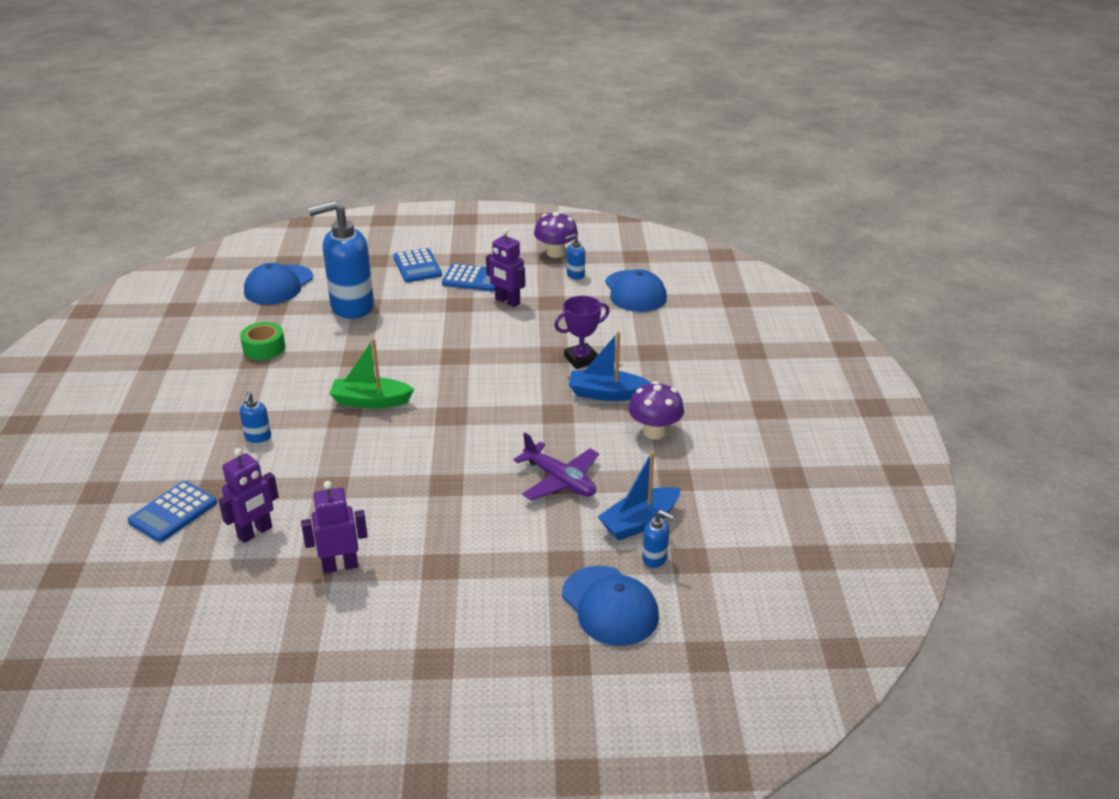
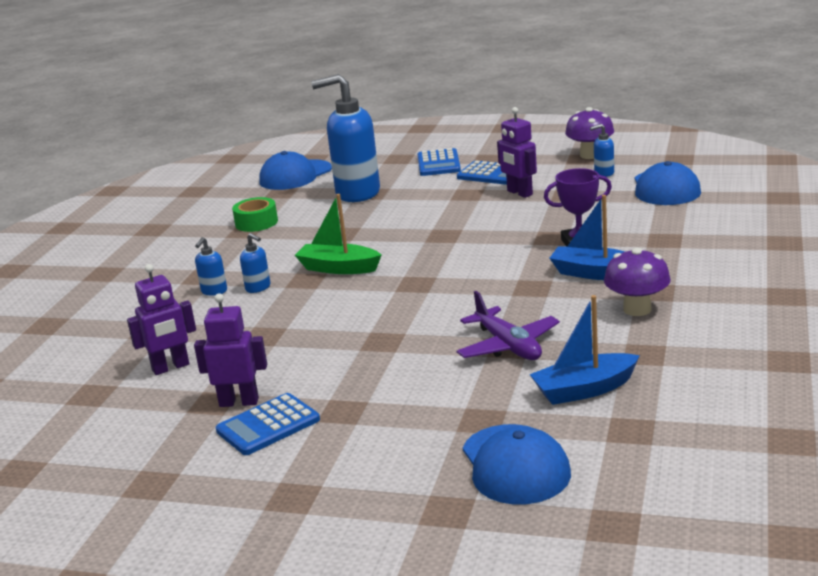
camera: 20 degrees right, 10 degrees down
blue calculator [128,481,217,542] -> blue calculator moved to [216,393,320,455]
blue soap dispenser [642,510,675,568] -> blue soap dispenser moved to [240,233,270,293]

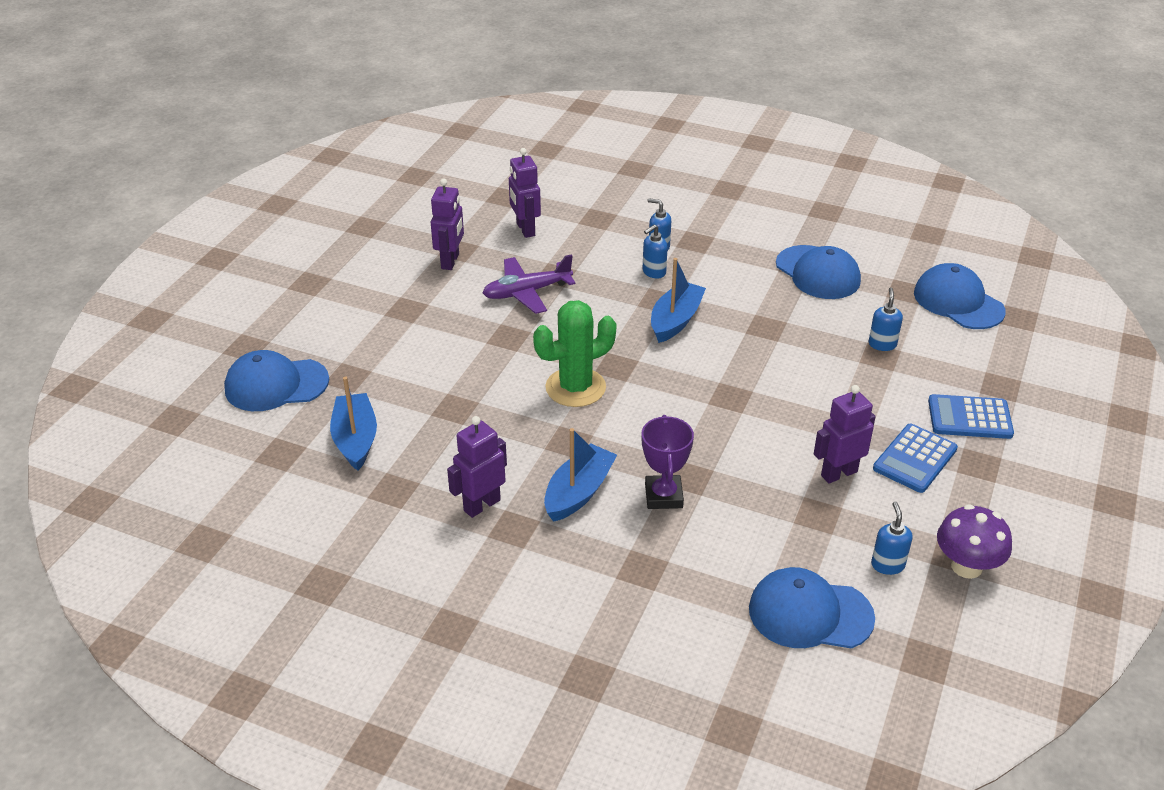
camera: 95 degrees right, 15 degrees up
blue calculator [216,393,320,455] -> none
green tape [232,197,278,232] -> blue cap [776,245,861,299]
green boat [295,194,382,274] -> blue boat [651,258,706,343]
blue soap dispenser [311,74,380,202] -> blue soap dispenser [869,288,903,351], size x0.42
purple plane [457,291,560,360] -> purple plane moved to [483,254,576,314]
purple mushroom [604,248,671,316] -> purple robot [447,416,507,518]
none -> green cactus [533,300,616,407]

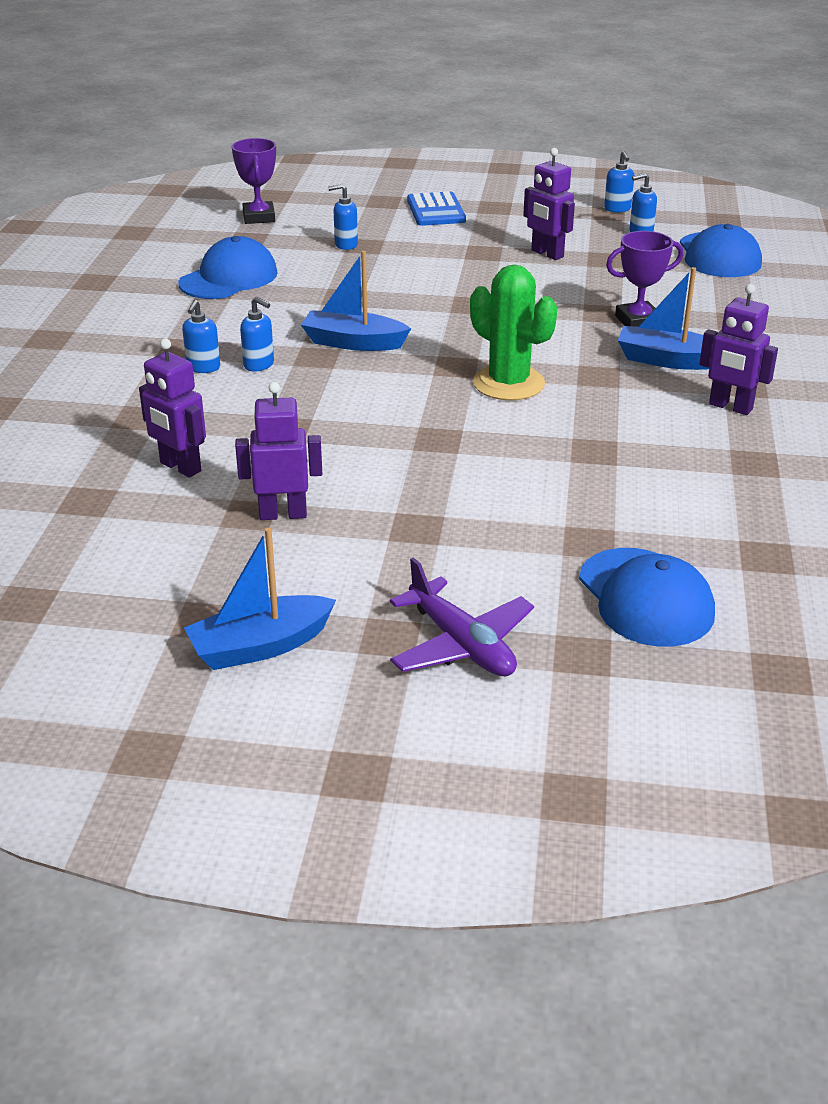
camera: 105 degrees left, 5 degrees down
blue boat [330,377,377,471] -> blue boat moved to [184,528,336,670]
purple plane [483,254,576,314] -> purple plane moved to [390,557,534,676]
purple robot [509,148,541,238] -> purple robot turned 75 degrees clockwise [139,338,206,478]
blue calculator [873,424,958,493] -> none
blue cap [914,263,1006,329] -> purple trophy [232,138,276,224]
purple mushroom [937,504,1012,579] -> blue soap dispenser [604,151,634,213]

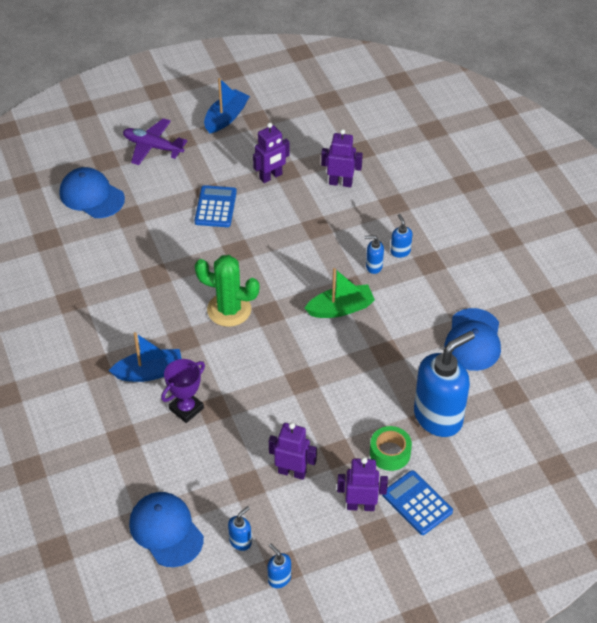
camera: 150 degrees right, 15 degrees up
purple trophy [232,138,276,224] -> none
blue boat [301,251,411,351] -> green boat [304,268,375,318]
blue soap dispenser [328,184,358,250] -> blue soap dispenser [414,331,475,437], size x2.39
purple robot [699,284,778,415] -> purple robot moved to [337,457,388,511]
none -> blue calculator [195,185,237,227]
none -> green tape [370,426,412,471]

